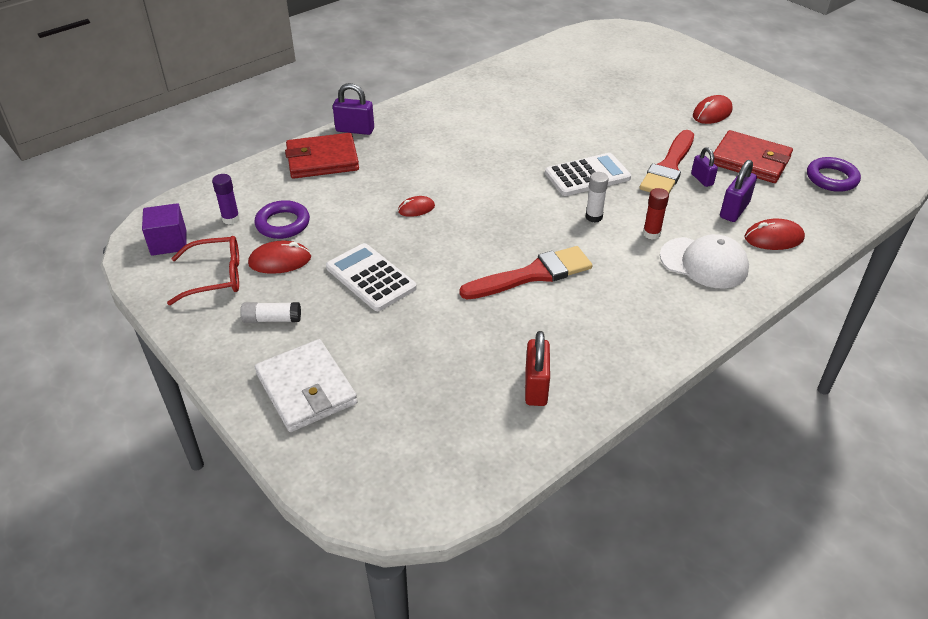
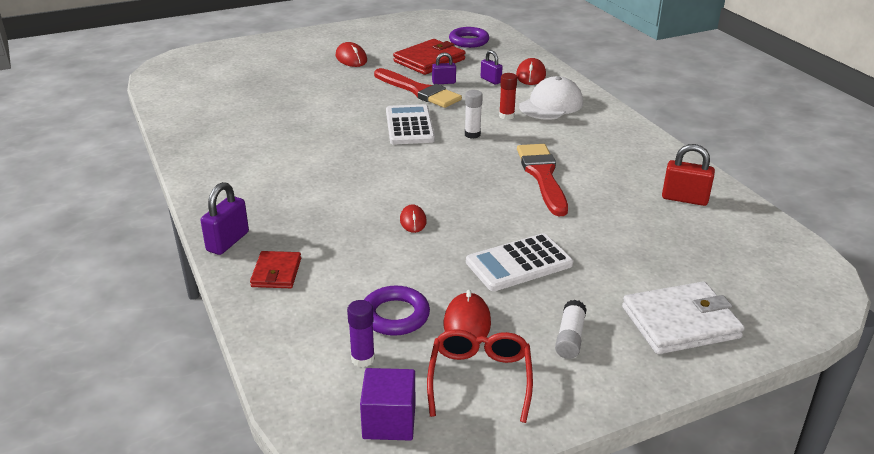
camera: 75 degrees left, 10 degrees down
red wallet [285,133,359,179] -> red wallet [250,251,301,288], size x0.58
purple padlock [720,160,757,222] -> purple padlock [481,50,502,85], size x0.66

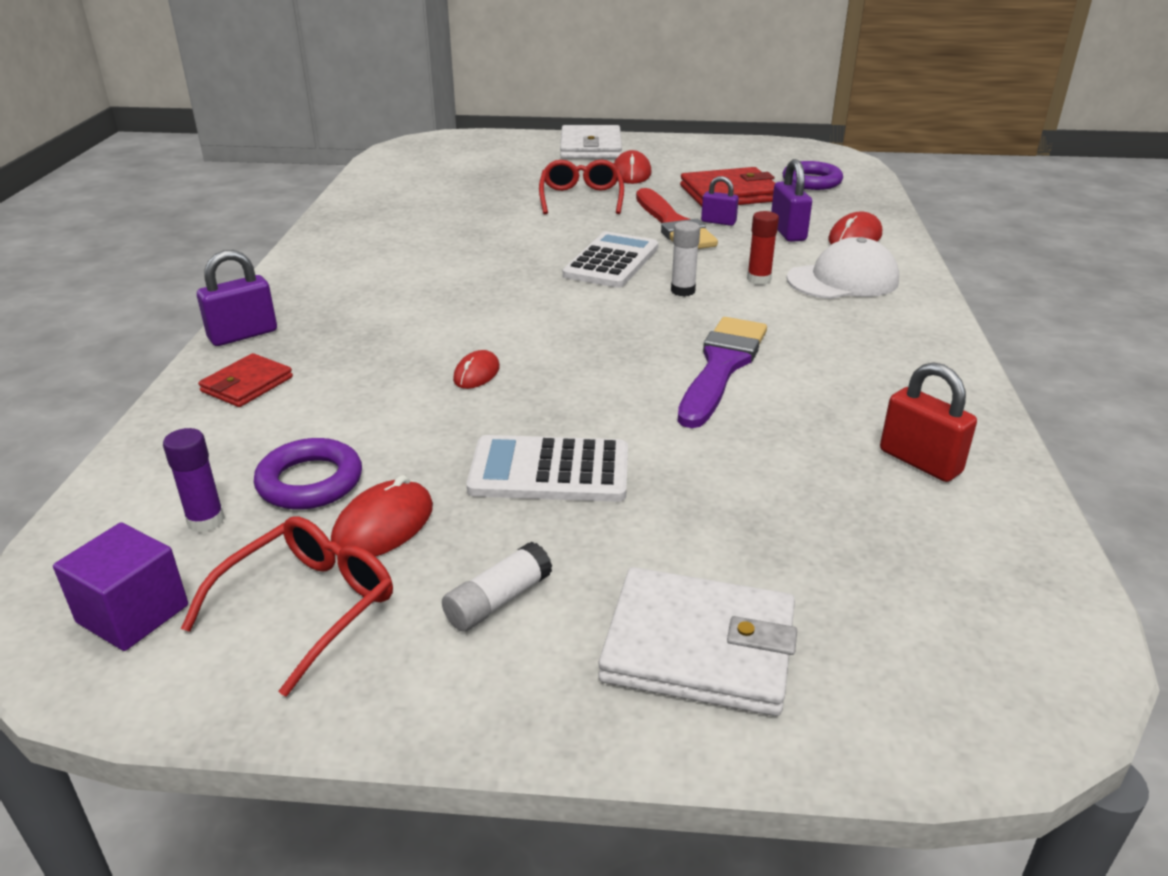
camera: 30 degrees right, 0 degrees up
purple padlock [481,50,502,85] -> purple padlock [771,159,812,242], size x1.53
red brush [517,144,568,216] -> purple brush [678,317,767,428]
none -> red glasses [539,160,624,215]
none -> white wallet [560,125,622,159]

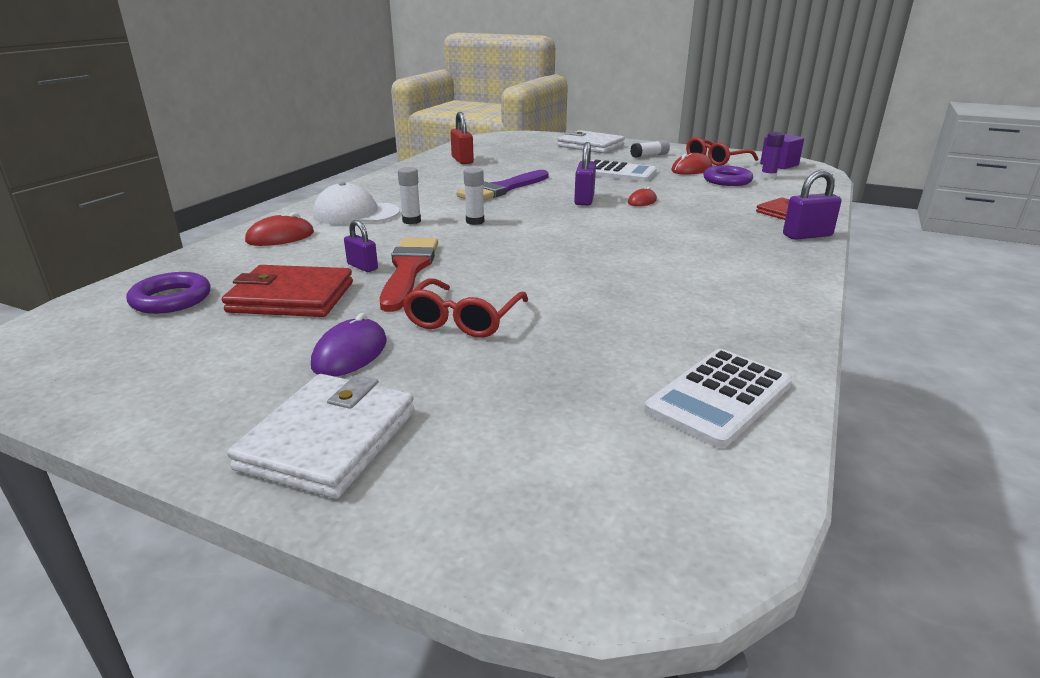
camera: 160 degrees left, 5 degrees down
white calculator [563,232,658,288] -> white calculator moved to [644,349,792,448]
red mouse [614,150,652,184] -> purple mouse [311,313,387,377]
red glue stick [747,211,779,285] -> white glue stick [398,167,421,224]
purple padlock [771,159,812,242] -> purple padlock moved to [574,142,596,206]

